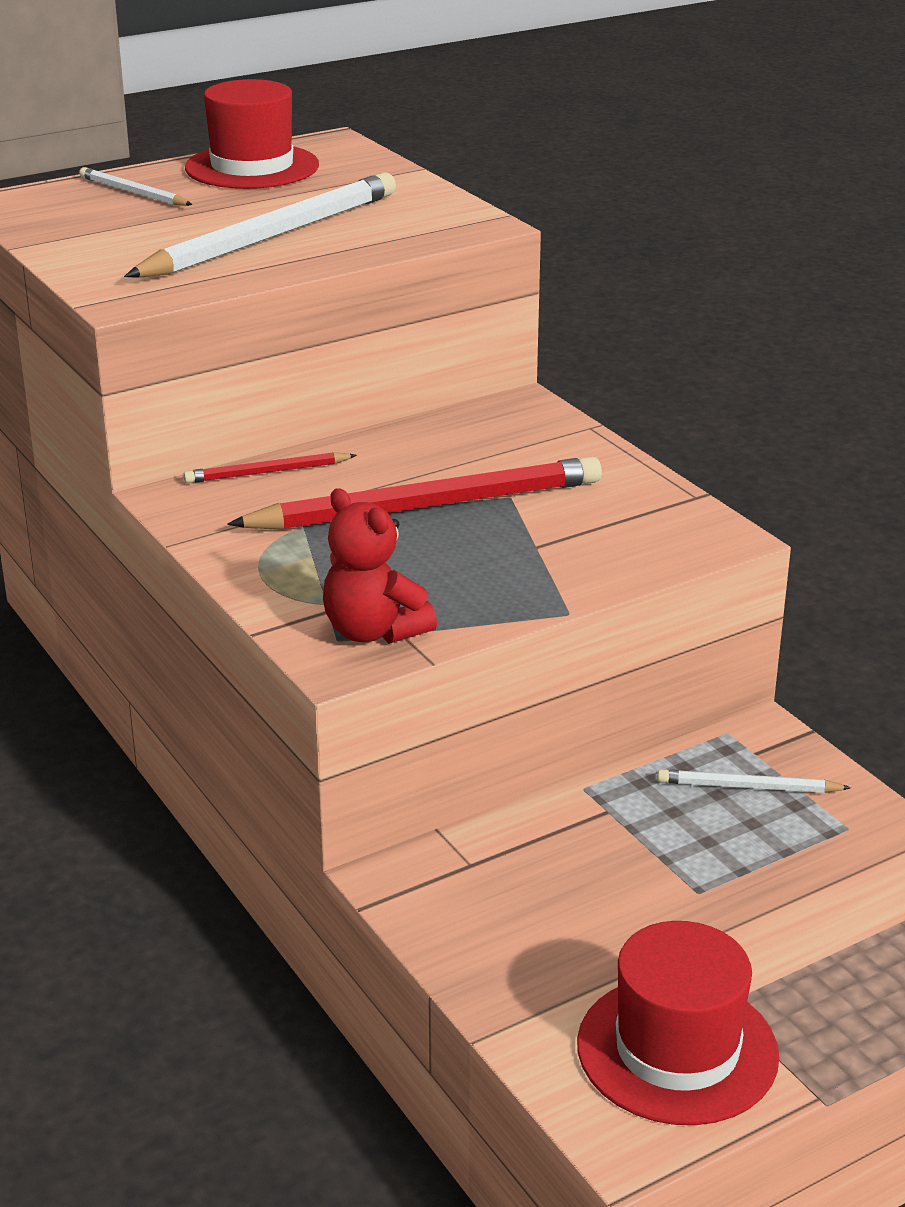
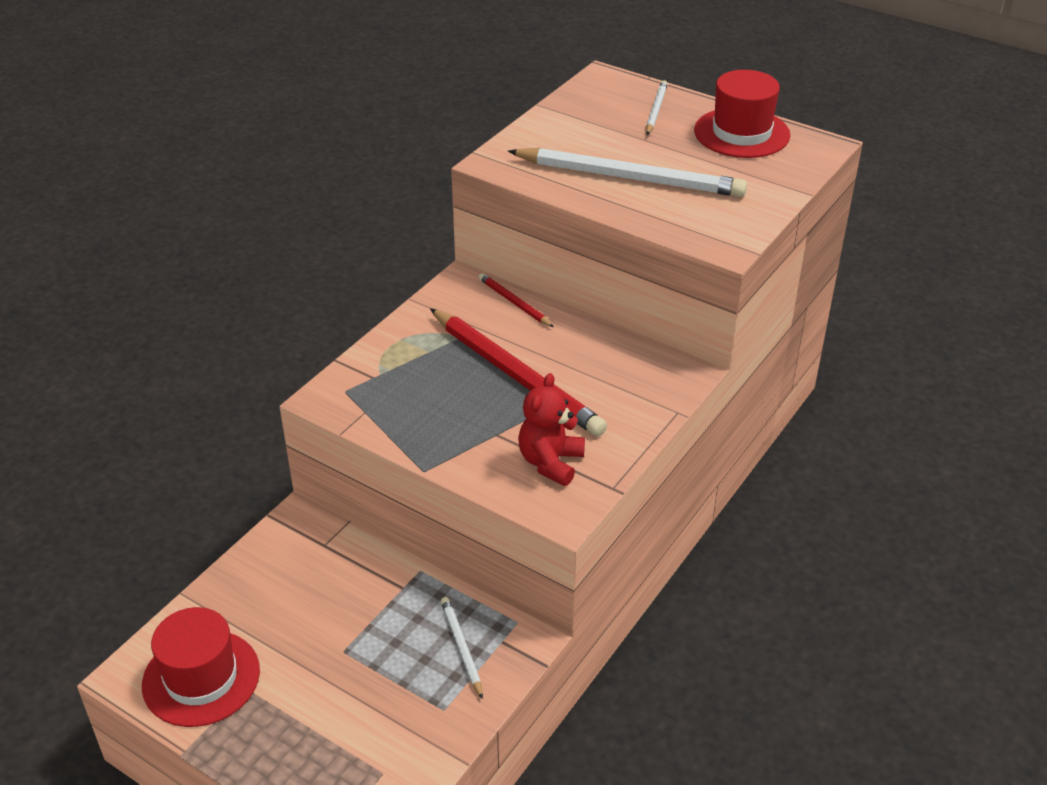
camera: 65 degrees right, 10 degrees up
red teddy bear [323,488,437,644] -> red teddy bear moved to [518,373,585,486]

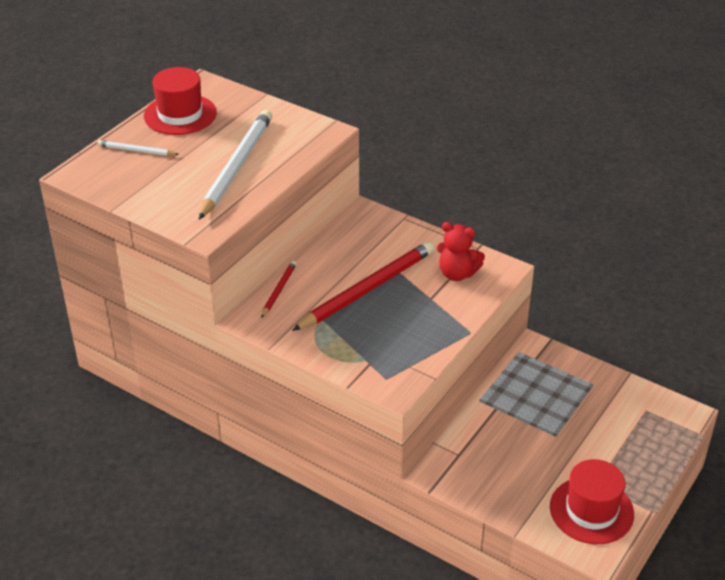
camera: 90 degrees left, 0 degrees up
white pencil [441,597,483,699] -> none
red pencil [478,273,554,327] -> red pencil turned 150 degrees clockwise [261,261,297,318]

